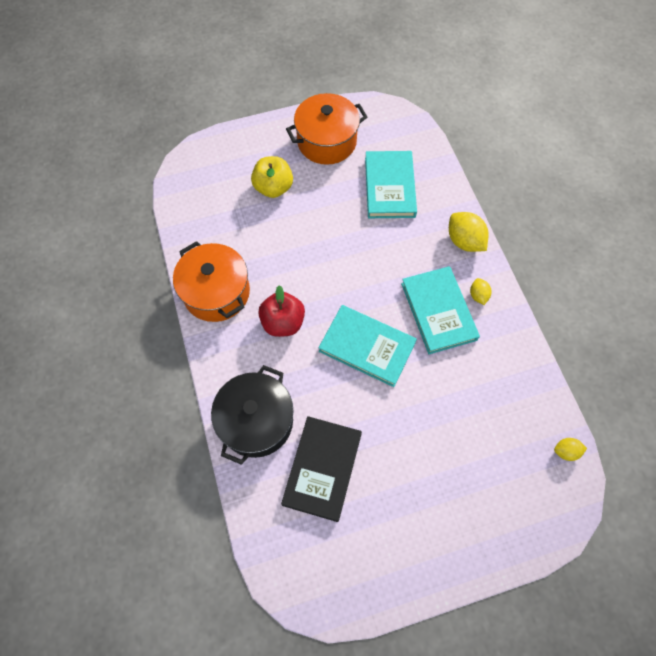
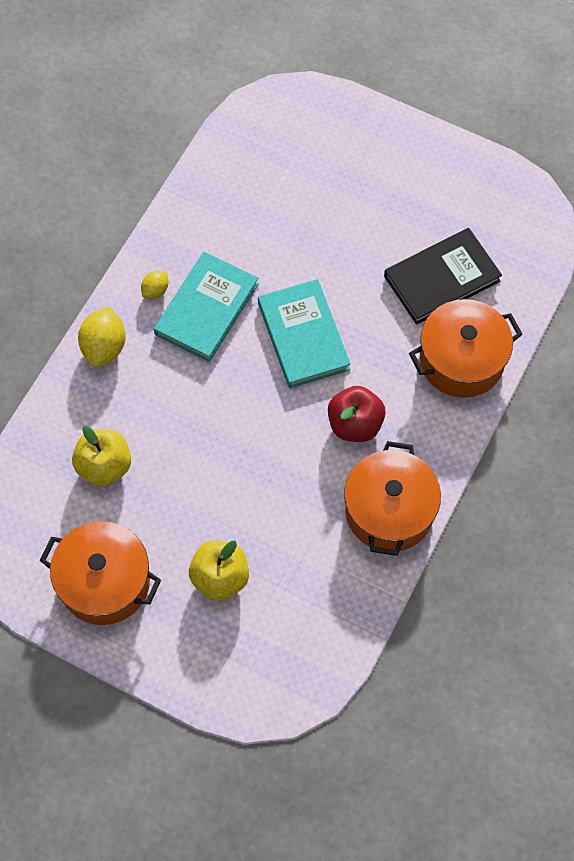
camera: 135 degrees left, 0 degrees up
black pot [211,365,294,465] -> orange pot [409,299,523,398]
turquoise book [365,151,417,218] -> yellow apple [72,426,131,487]
yellow lemon [554,438,587,461] -> none

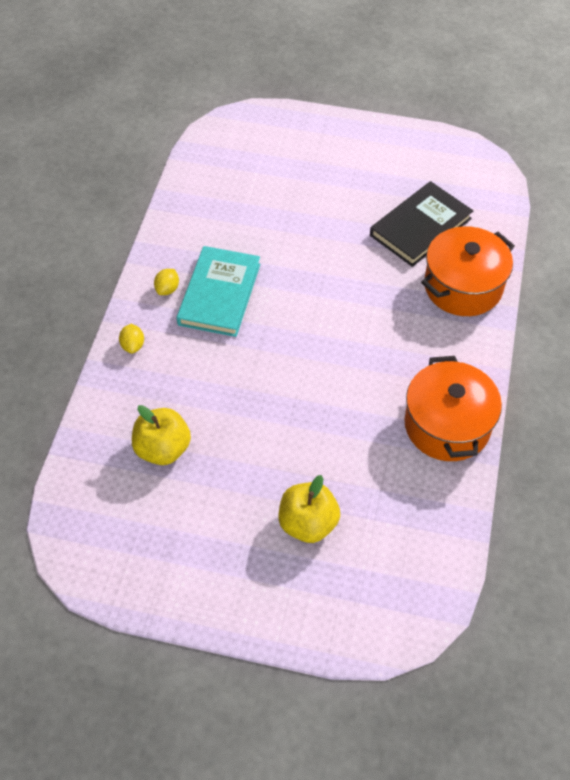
camera: 15 degrees left, 10 degrees down
orange pot [39,521,161,625] -> none
yellow lemon [78,306,126,367] -> yellow lemon [119,324,144,354], size x0.55
turquoise book [258,279,351,388] -> none
red apple [328,386,386,442] -> none

